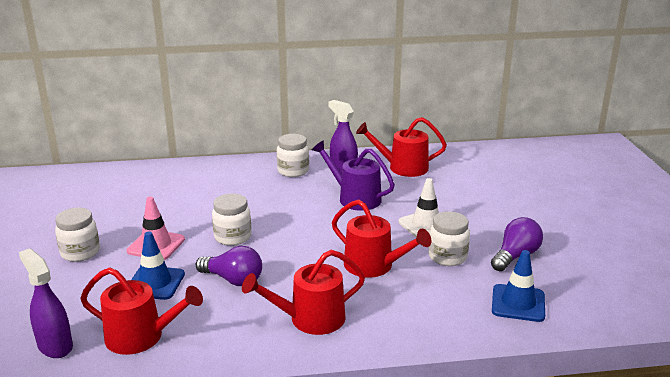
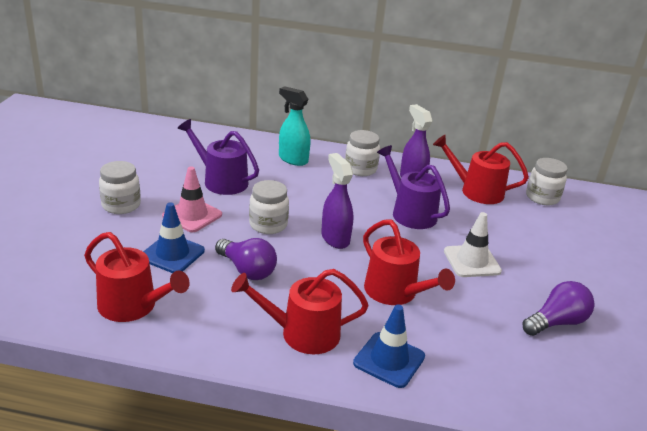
camera: 15 degrees right, 5 degrees up
purple spray bottle [19,248,73,358] -> purple spray bottle moved to [321,153,353,249]
white jar [429,211,470,266] -> white jar moved to [526,158,568,205]
blue traffic cone [492,250,545,322] -> blue traffic cone moved to [353,305,425,388]
none -> purple watering can [178,119,259,195]
none -> turquoise spray bottle [279,86,310,166]

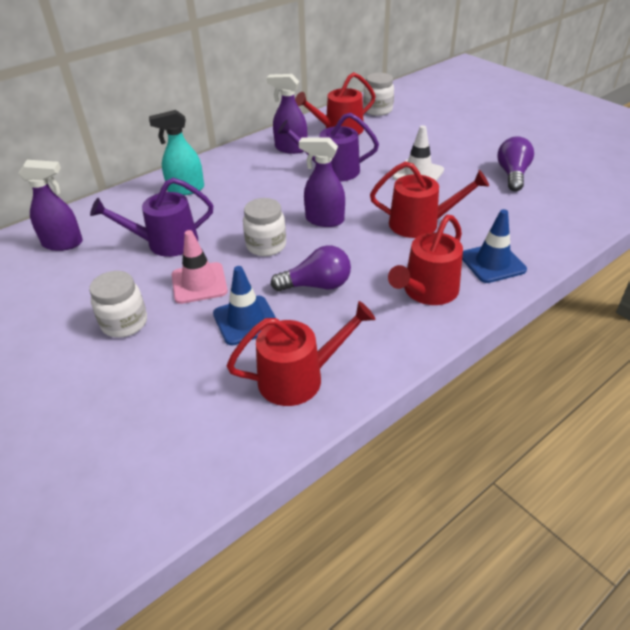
camera: 45 degrees left, 10 degrees up
white jar [345,130,380,176] -> none
none -> purple spray bottle [18,160,83,251]

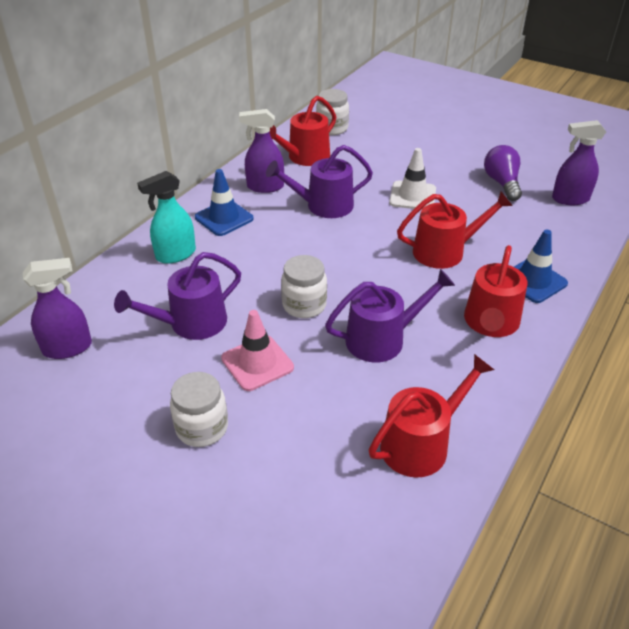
camera: 20 degrees left, 0 degrees up
blue traffic cone [213,266,276,345] -> blue traffic cone moved to [195,169,254,236]
purple light bulb [271,245,351,291] -> purple watering can [325,269,455,362]
purple spray bottle [299,137,345,227] -> purple spray bottle moved to [552,120,606,205]

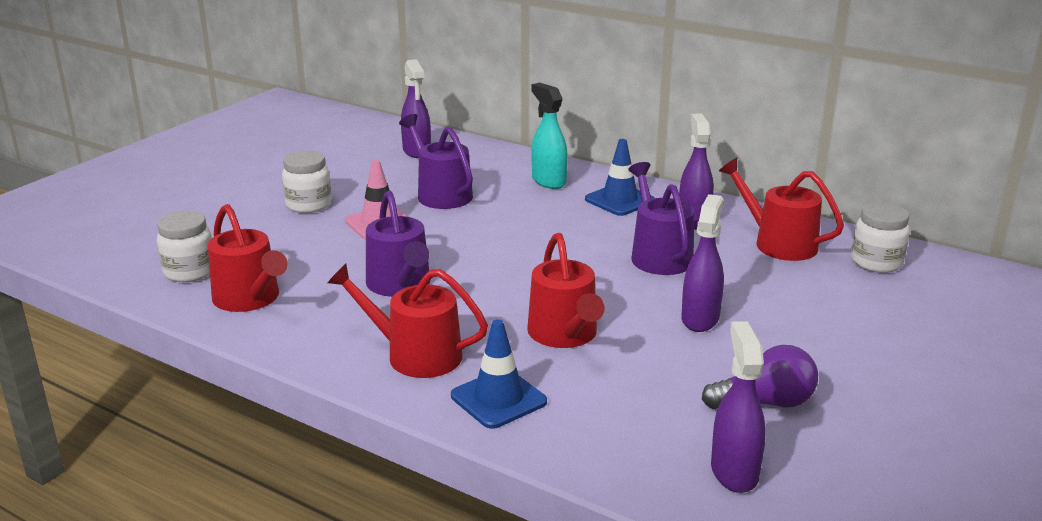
camera: 90 degrees right, 15 degrees down
white jar [281,255,327,318] -> white jar moved to [157,211,212,282]
white traffic cone [389,148,436,210] -> purple spray bottle [681,194,724,332]

